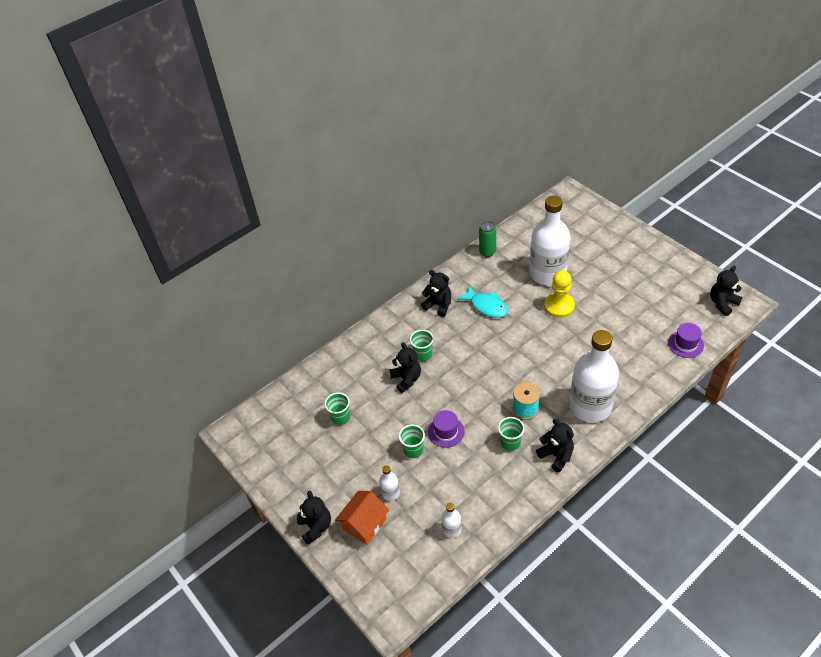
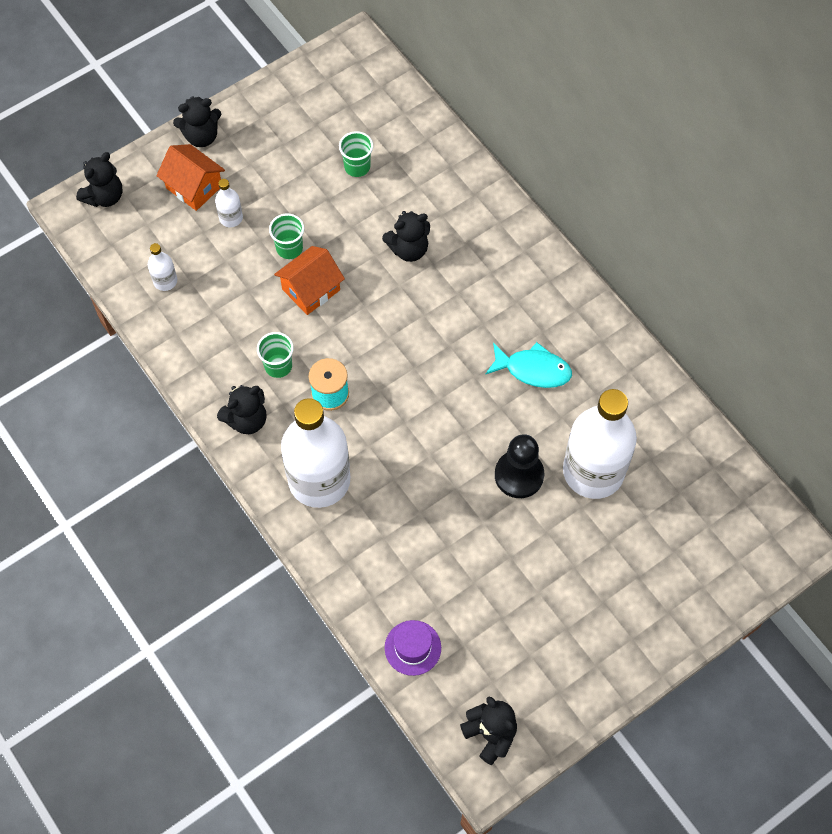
camera: 90 degrees right, 15 degrees up
green cup [410,330,434,361] -> none
black teddy bear [421,270,451,317] -> black teddy bear moved to [76,152,122,207]
purple hat [428,410,465,448] -> orange house [274,246,345,315]
turquoise fish [457,286,508,318] -> turquoise fish turned 120 degrees counterclockwise [485,342,572,388]
green can [479,221,496,257] -> none
yellow pawn [544,270,575,318] -> black pawn [495,434,544,498]

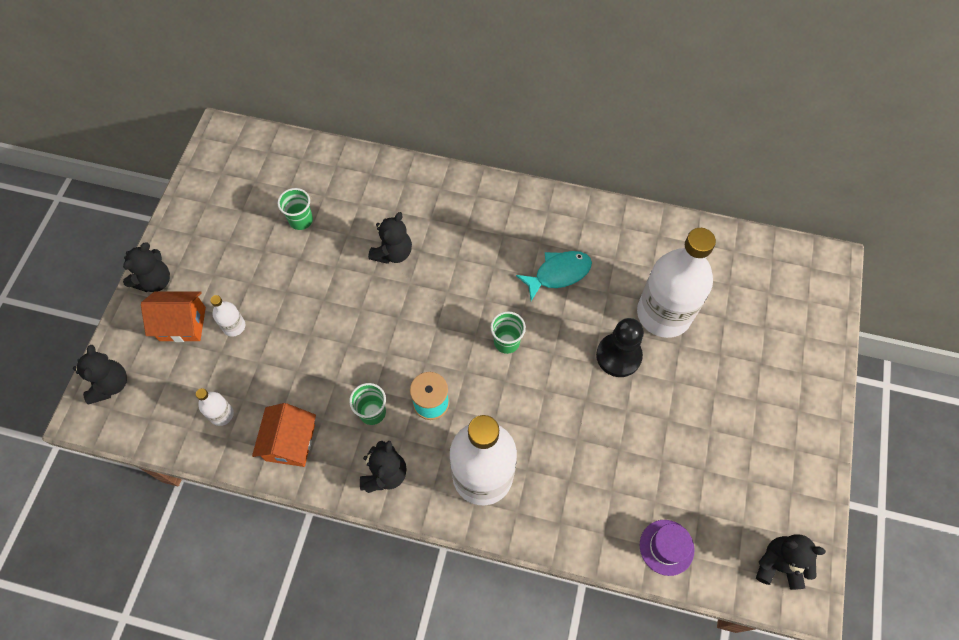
camera: 40 degrees left, 0 degrees up
green cup [269,213,304,259] -> green cup moved to [491,311,526,354]
orange house [274,246,345,315] -> orange house moved to [252,403,316,467]

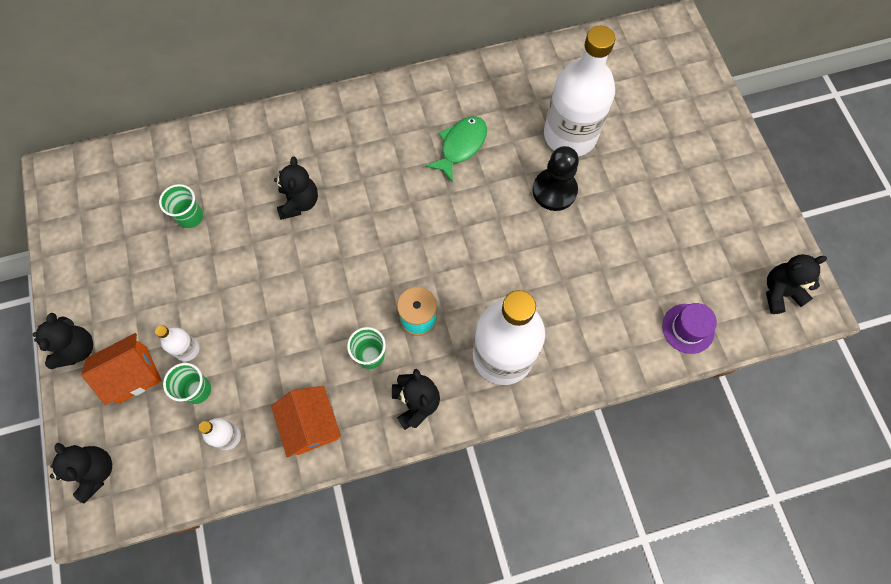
camera: 30 degrees left, 5 degrees up
green cup [491,311,526,354] -> green cup moved to [163,363,211,404]
turquoise fish [516,251,592,301] -> green fish [425,116,487,183]

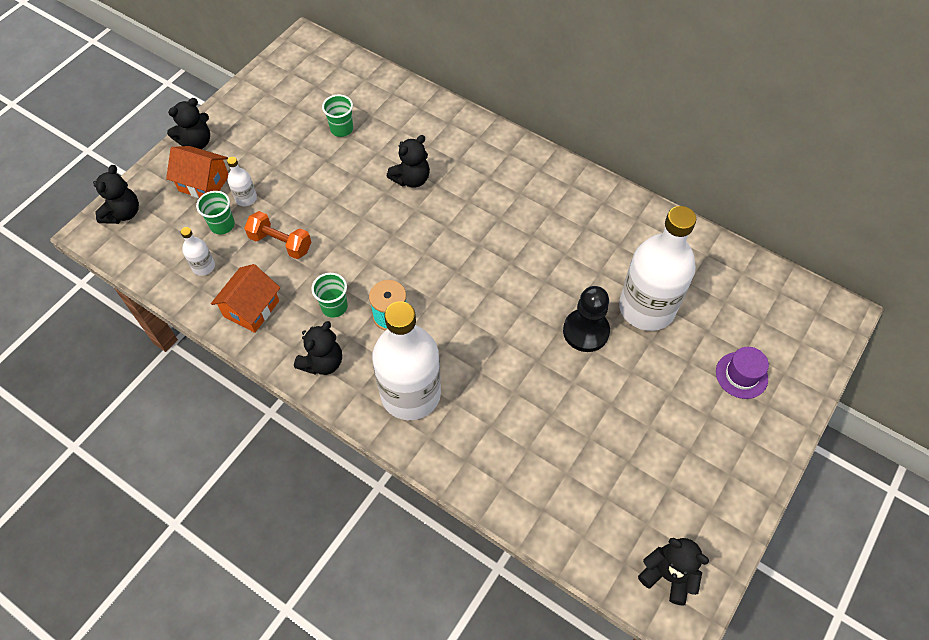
camera: 50 degrees right, 10 degrees down
green fish [425,116,487,183] -> none
purple hat [662,303,717,354] -> purple hat moved to [716,347,769,399]
none -> orange dumbbell [244,211,311,259]

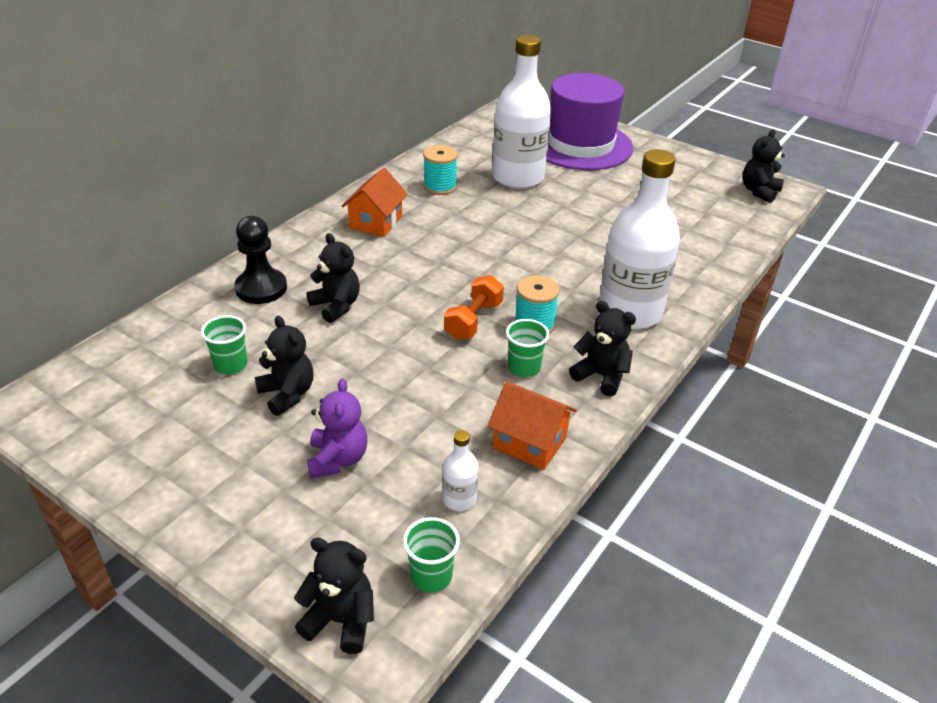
camera: 90 degrees left, 20 degrees down
orange house [166,146,228,198] -> orange house moved to [342,168,408,237]
black teddy bear [167,98,210,149] -> black teddy bear moved to [255,316,313,416]
green cup [196,191,235,235] -> green cup moved to [403,517,460,593]
white bottle [227,157,257,206] -> purple teddy bear [307,378,368,478]
orange dumbbell [244,211,311,259] -> orange dumbbell moved to [444,275,504,340]
black pawn [563,286,610,352] -> black pawn moved to [234,216,287,304]
purple hat [716,347,769,399] -> purple hat [546,73,633,170], size x2.46
none -> turquoise spool [423,145,458,195]

